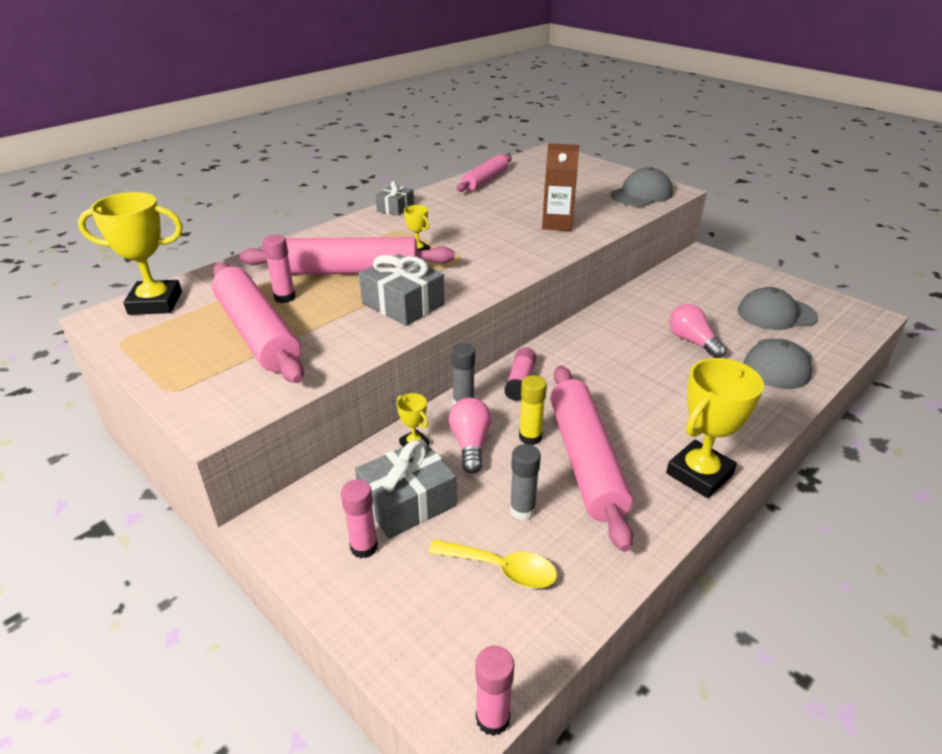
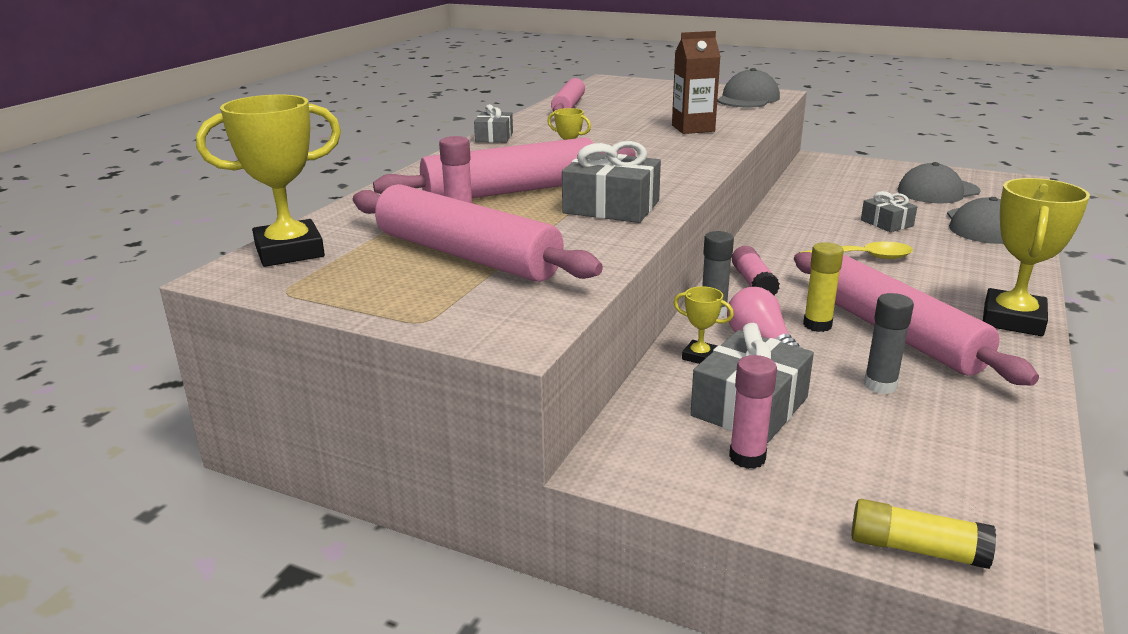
camera: 20 degrees left, 10 degrees down
yellow spoon [428,539,557,588] -> yellow spoon moved to [799,242,913,259]
pink glue stick [476,646,515,736] -> none
pink light bulb [669,304,727,358] -> grey gift [861,191,917,232]
none -> yellow glue stick [851,499,996,569]

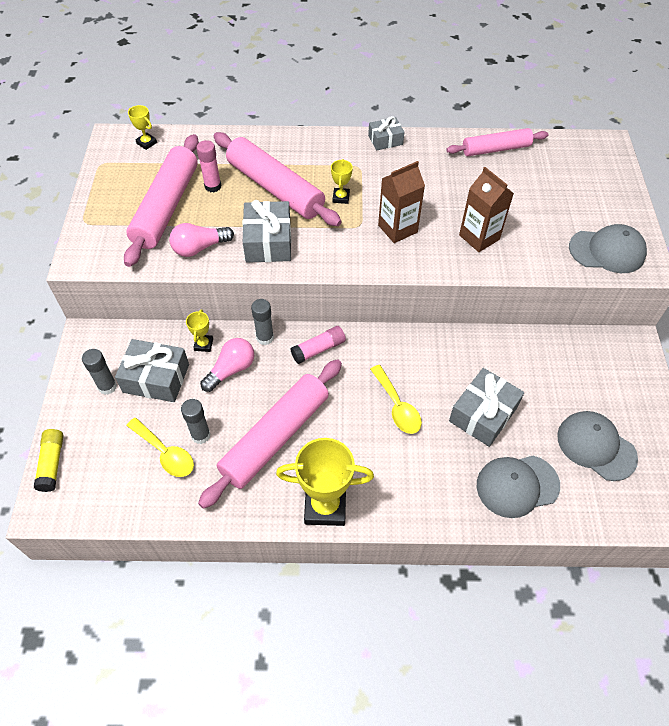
camera: 65 degrees right, 30 degrees up
yellow trophy [196,94,341,267] -> yellow trophy [128,105,157,150], size x0.47
pink glue stick [729,355,777,469] -> grey glue stick [82,349,117,395]
yellow glue stick [803,242,844,332] -> none
grey gift [861,191,917,232] -> grey gift [449,368,524,447], size x1.66
none -> yellow spoon [127,418,194,477]
none -> pink light bulb [169,223,234,257]
none -> brown carton [378,161,425,243]

